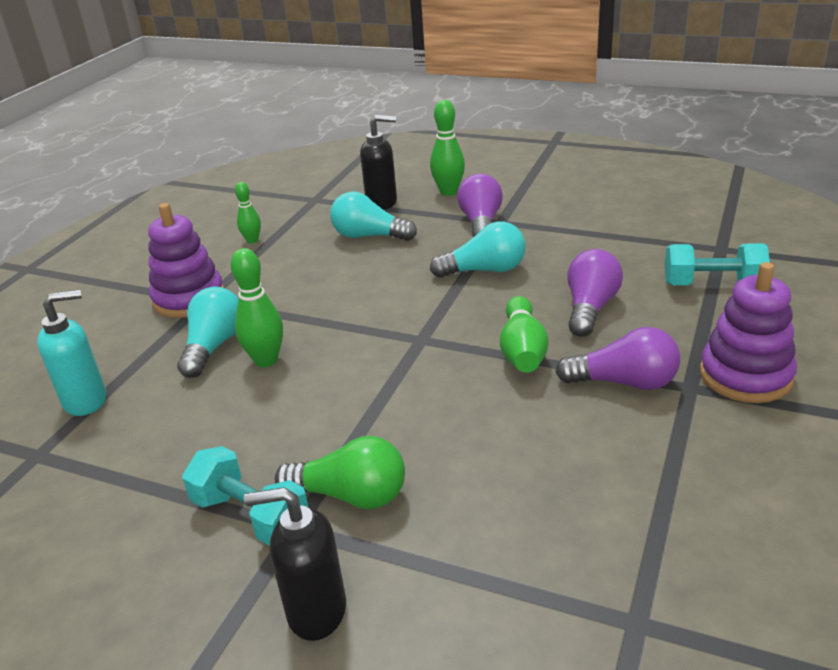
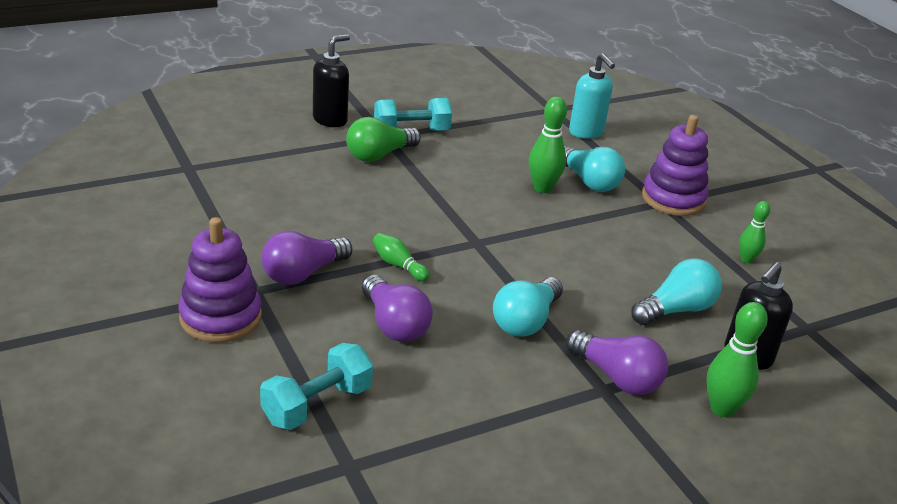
camera: 125 degrees right, 0 degrees up
turquoise soap dispenser [37,290,106,416] -> turquoise soap dispenser turned 45 degrees counterclockwise [569,53,615,139]
green bowling pin [500,296,549,373] -> green bowling pin [373,233,430,281], size x0.63

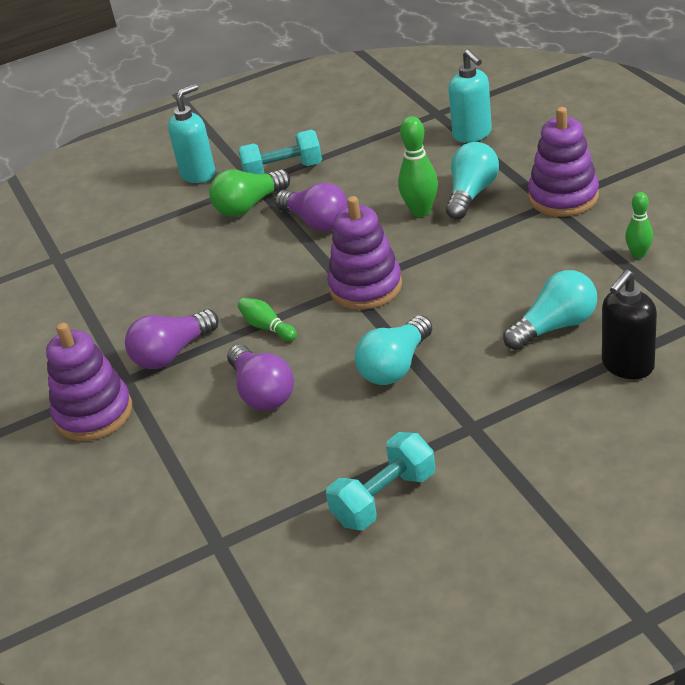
camera: 10 degrees right, 5 degrees up
turquoise dumbbell [260,343,373,430] -> turquoise dumbbell moved to [326,432,435,530]
black soap dispenser [313,34,350,127] -> turquoise soap dispenser [168,84,216,183]
turquoise light bulb [564,146,625,192] -> turquoise light bulb turned 120 degrees counterclockwise [446,142,499,219]
purple light bulb [566,330,668,395] -> purple light bulb moved to [275,182,348,231]
green bowling pin [707,302,768,417] -> none
none -> purple stacking toy [327,196,402,310]

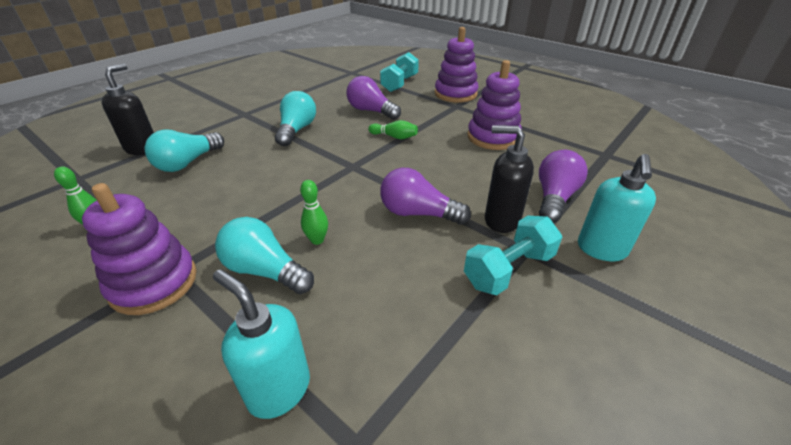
camera: 150 degrees right, 0 degrees up
purple light bulb [125,309,219,369] -> purple light bulb moved to [539,150,588,223]
green light bulb [209,169,290,217] -> black soap dispenser [485,125,534,233]
turquoise dumbbell [326,432,435,530] -> turquoise dumbbell moved to [380,52,419,92]
purple stacking toy [327,196,402,310] -> purple stacking toy moved to [467,60,522,150]
green bowling pin [398,116,438,217] -> green bowling pin [300,180,328,245], size x0.63
turquoise light bulb [446,142,499,219] -> turquoise light bulb turned 120 degrees clockwise [215,217,314,294]

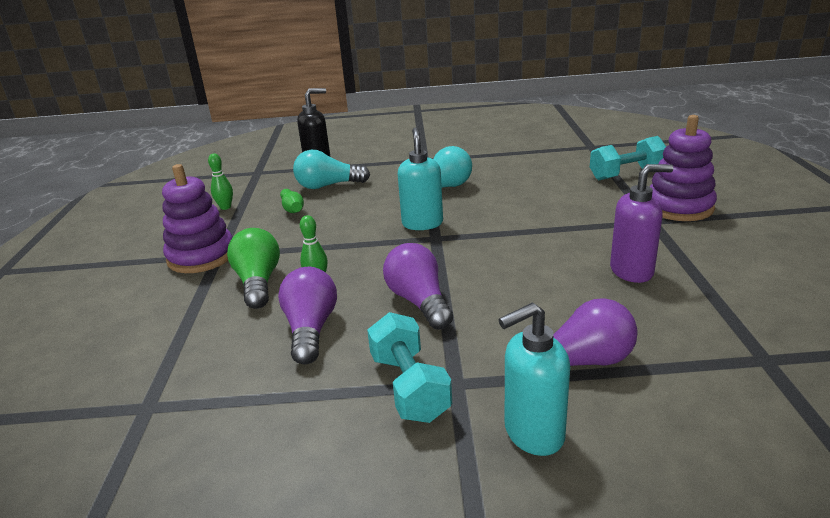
camera: 50 degrees right, 10 degrees down
turquoise soap dispenser [213,269,310,419] -> turquoise soap dispenser moved to [398,128,443,230]
turquoise light bulb [215,217,314,294] -> green light bulb [227,228,280,309]
purple light bulb [346,76,401,120] -> purple light bulb moved to [278,267,337,364]
green bowling pin [368,120,418,139] -> green bowling pin moved to [280,189,304,213]
turquoise dumbbell [464,216,562,295] -> turquoise dumbbell turned 60 degrees clockwise [367,312,452,423]
purple stacking toy [467,60,522,150] -> purple soap dispenser [610,164,673,283]
black soap dispenser [485,125,534,233] -> none

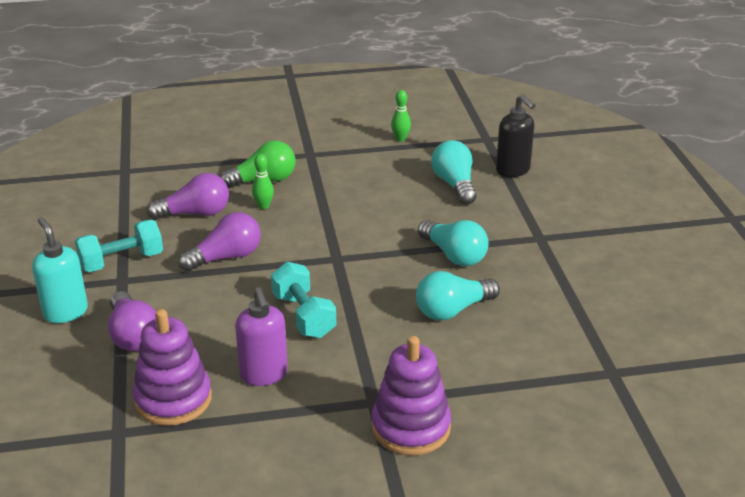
camera: 80 degrees right, 5 degrees up
purple stacking toy [162,164,233,273] -> purple stacking toy moved to [132,309,212,426]
green bowling pin [280,189,304,213] -> none
turquoise soap dispenser [398,128,443,230] -> none
turquoise dumbbell [590,136,666,180] -> turquoise dumbbell moved to [271,262,336,338]
none -> turquoise light bulb [416,271,500,321]

